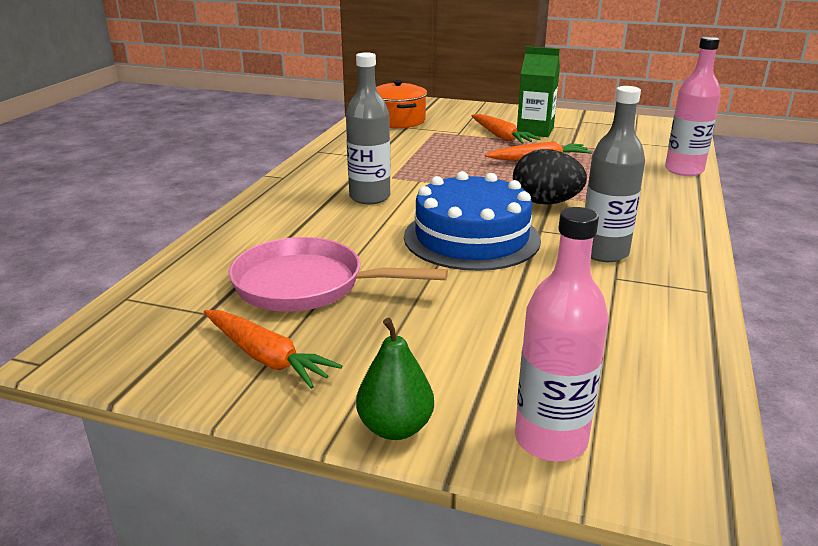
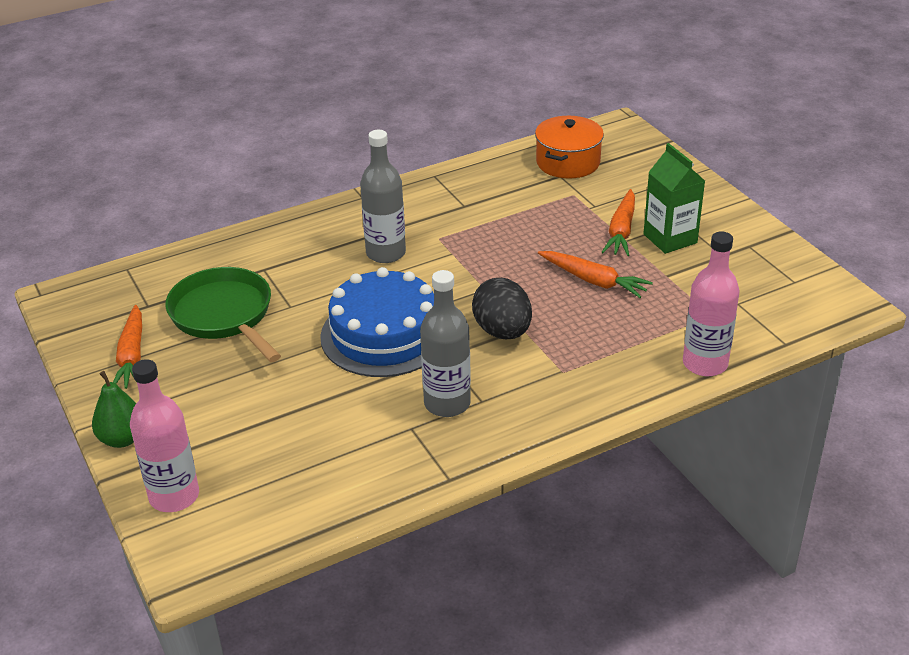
camera: 45 degrees right, 10 degrees up
pink pan [229,237,448,312] -> green pan [165,267,281,362]

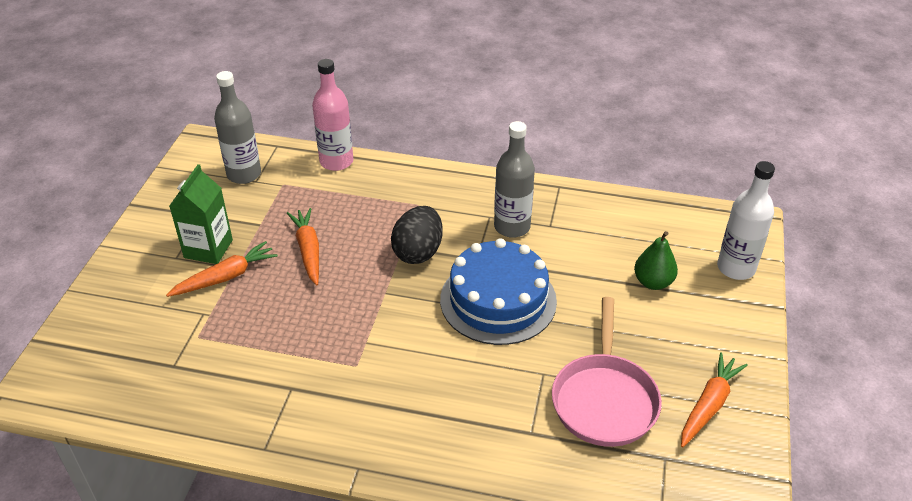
camera: 140 degrees left, 5 degrees up
green pear [92,371,136,448] -> green pear moved to [634,231,678,290]
pink bottle [130,359,199,512] -> white bottle [717,161,775,280]
green pan [165,267,281,362] -> pink pan [552,297,662,447]
grey bottle [360,130,406,263] -> grey bottle moved to [214,71,261,184]
orange pot [535,116,604,179] -> none

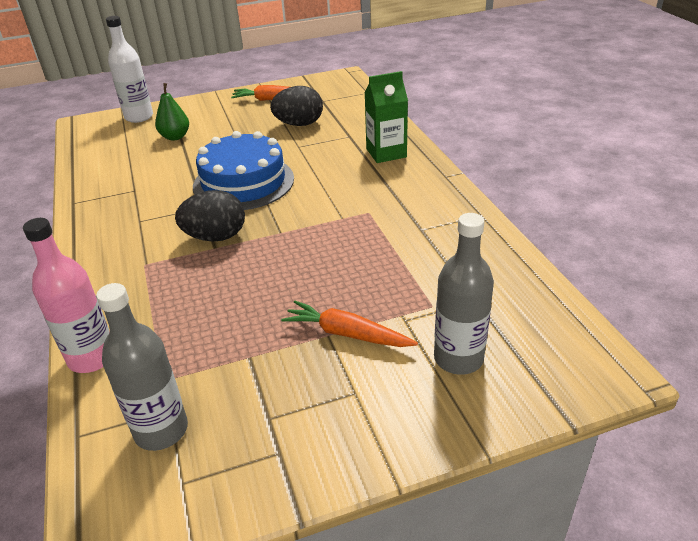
camera: 120 degrees left, 5 degrees down
green carton [169,164,233,264] -> green carton moved to [365,71,408,163]
orange carrot [287,208,319,286] -> none
grey bottle [494,121,535,238] -> grey bottle moved to [434,213,494,375]
pink pan [552,297,662,447] -> black egg [270,86,323,126]

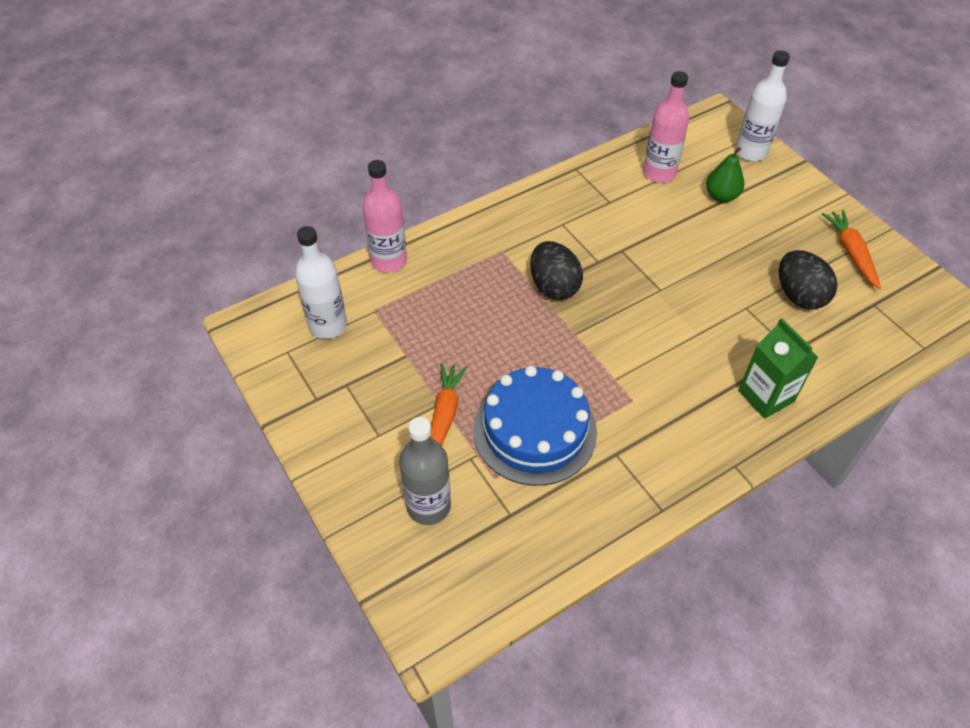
camera: 75 degrees right, 15 degrees up
grey bottle [96,283,188,451] -> white bottle [295,226,347,339]
blue cake [193,131,294,210] -> blue cake moved to [474,366,597,486]
none -> pink bottle [643,71,689,183]

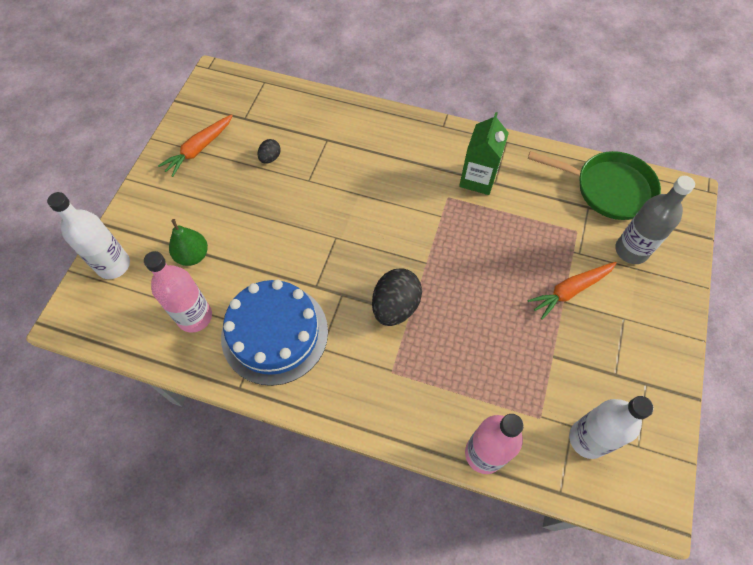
camera: 130 degrees left, 10 degrees up
blue cake [474,366,597,486] -> blue cake moved to [221,280,328,386]
green carton [738,318,818,419] -> green carton moved to [459,112,509,195]
black egg [779,250,838,309] -> black egg [258,139,281,164], size x0.51
none -> green pan [528,151,661,220]

